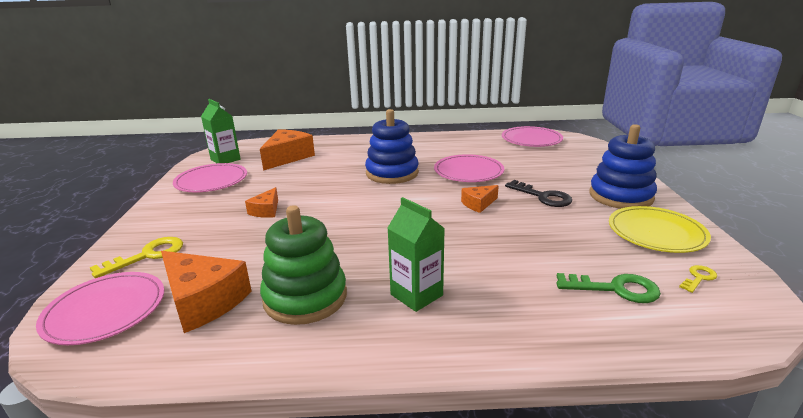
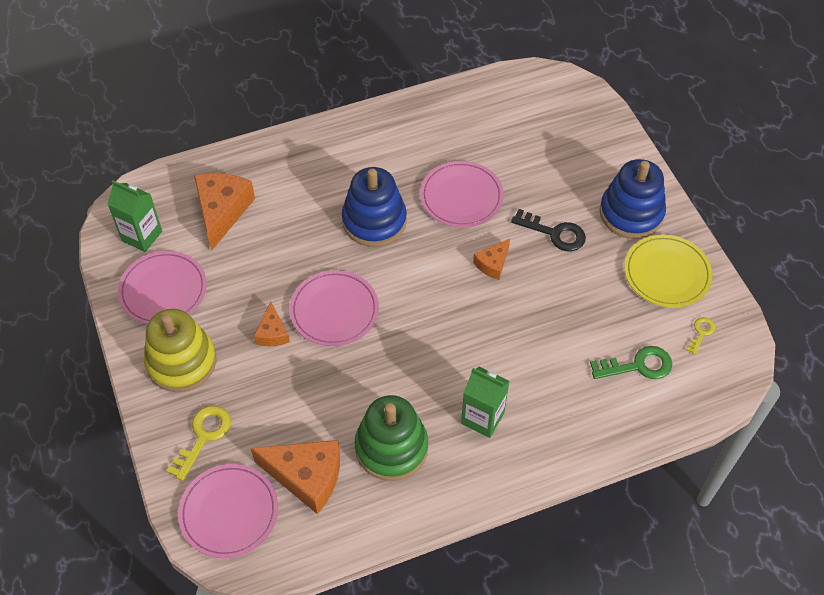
camera: 20 degrees left, 30 degrees up
pink plate [502,126,563,147] -> pink plate moved to [290,270,379,347]
none -> yellow stacking toy [144,309,216,392]

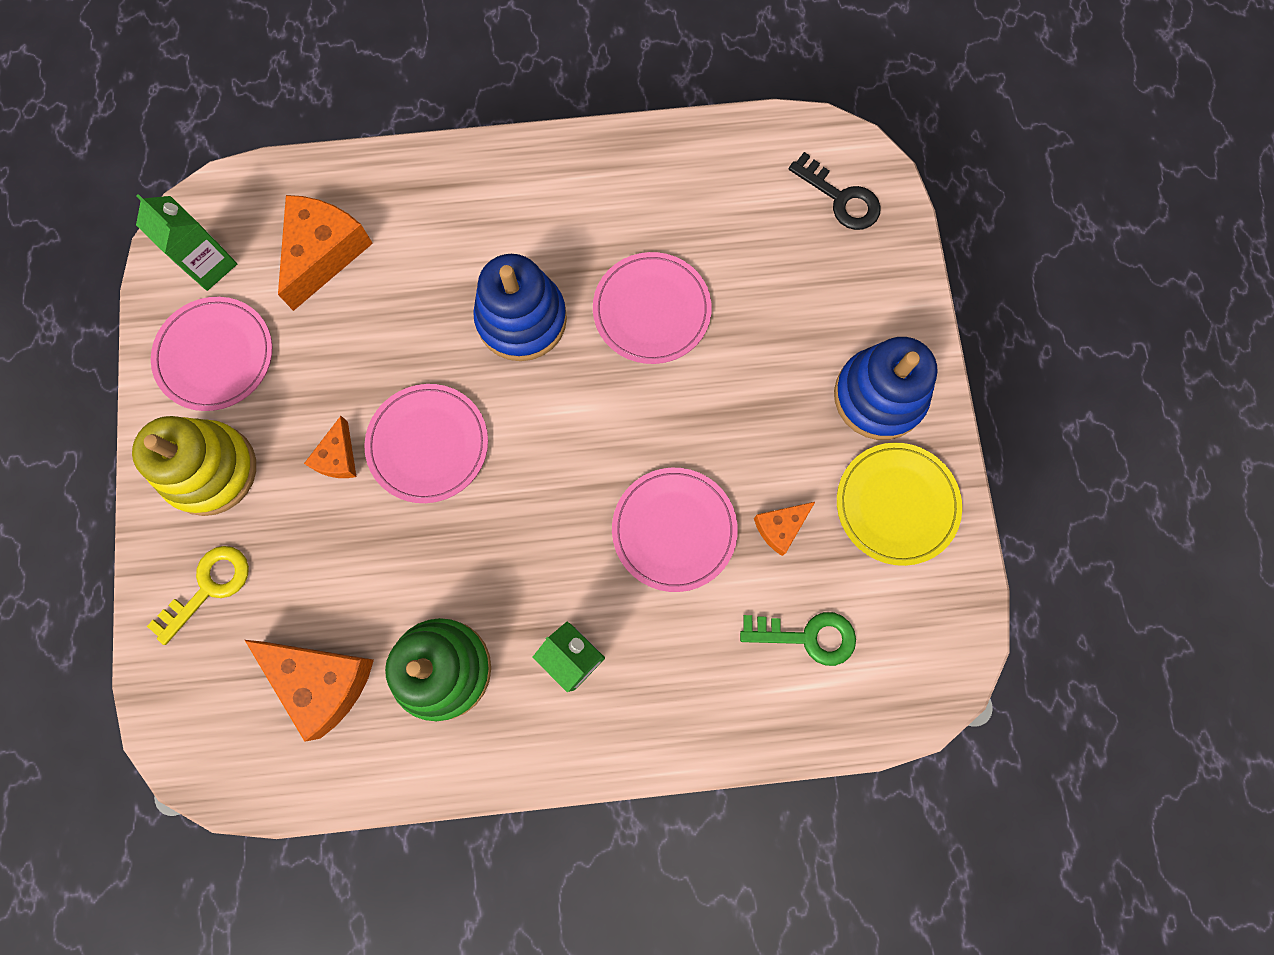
camera: 15 degrees right, 20 degrees up
pink plate [178,464,278,558] -> pink plate moved to [612,468,738,592]
orange cheese [473,239,510,280] -> orange cheese moved to [754,502,815,556]
black key [511,209,586,251] -> black key moved to [789,152,881,230]
yellow key [686,317,715,355] -> none

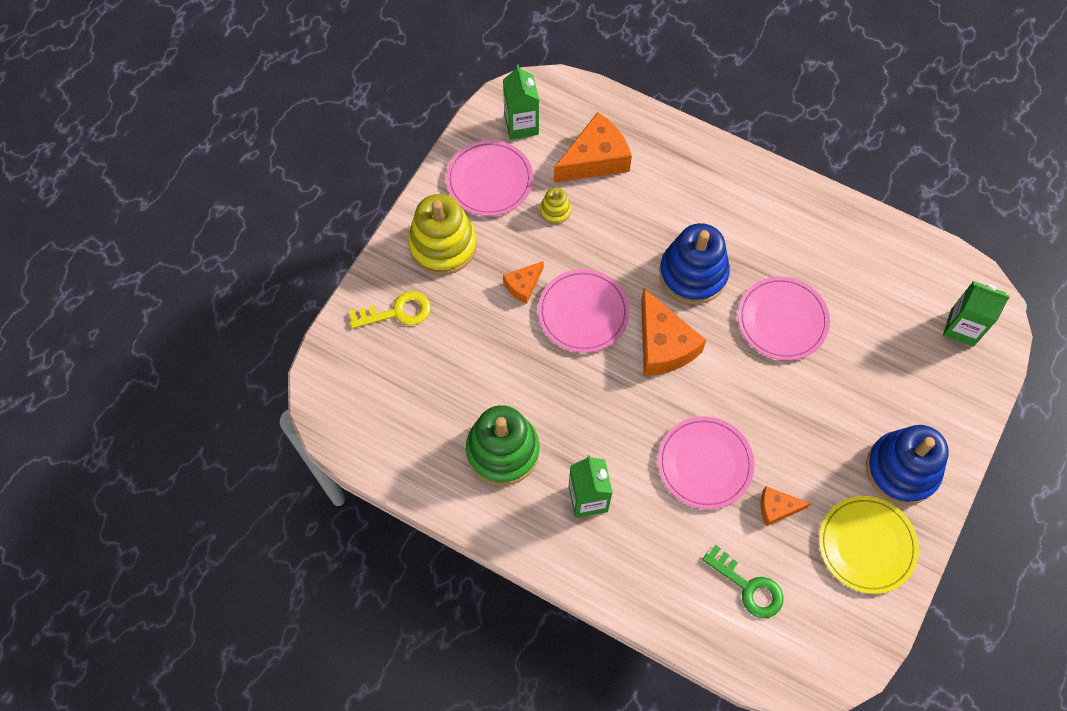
camera: 35 degrees right, 10 degrees down
orange cheese [245,640,374,742] -> orange cheese moved to [641,288,706,376]
black key [789,152,881,230] -> green carton [943,281,1010,347]
none -> yellow stacking toy [540,187,571,224]

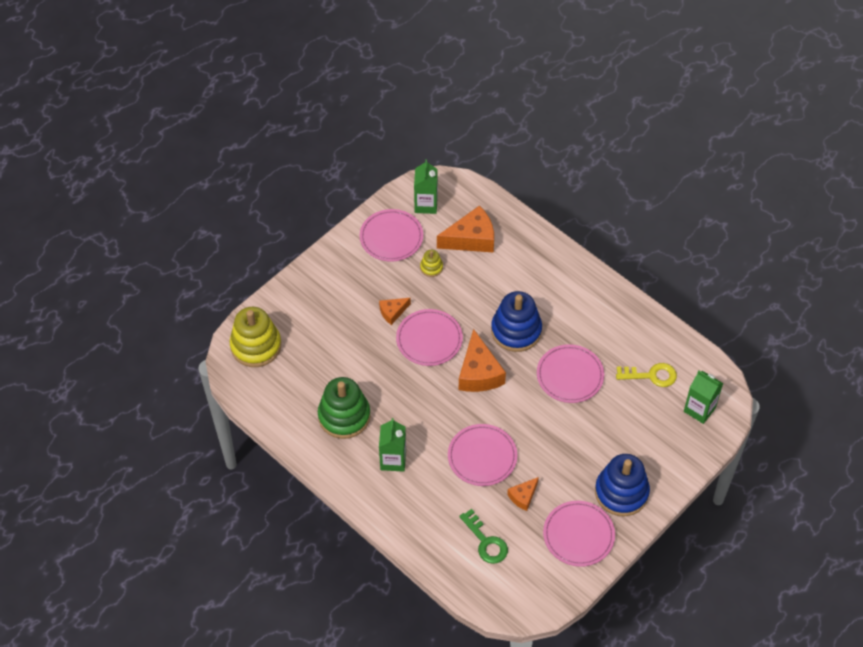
camera: 15 degrees right, 10 degrees down
yellow key [349,291,431,329] -> yellow key moved to [616,363,677,387]
yellow stacking toy [408,194,477,275] -> yellow stacking toy moved to [230,307,281,367]
orange cheese [761,486,811,526] -> orange cheese turned 60 degrees counterclockwise [507,477,539,511]
yellow plate [819,496,919,594] -> pink plate [543,501,615,567]

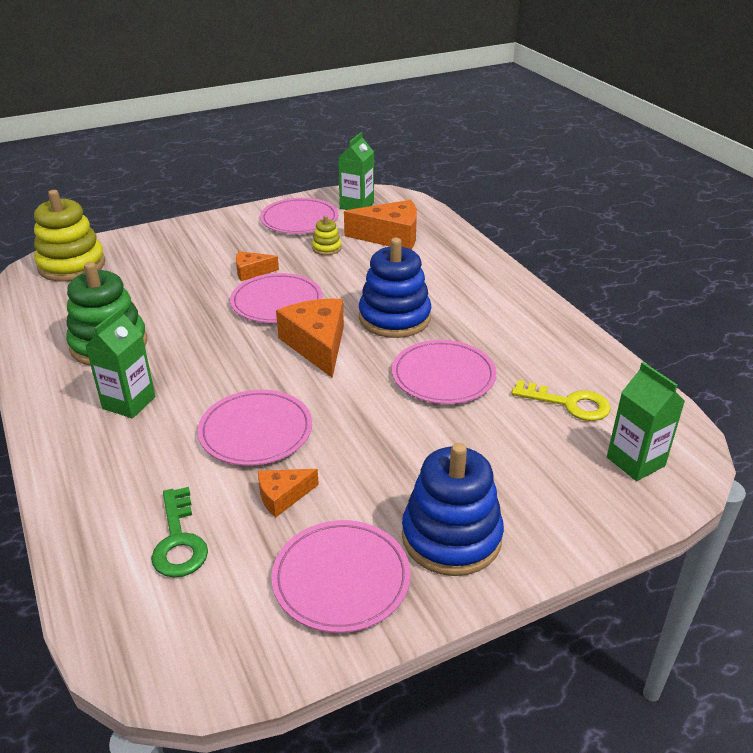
camera: 20 degrees right, 20 degrees down
orange cheese [459,329,506,392] -> orange cheese turned 150 degrees clockwise [276,299,344,378]

